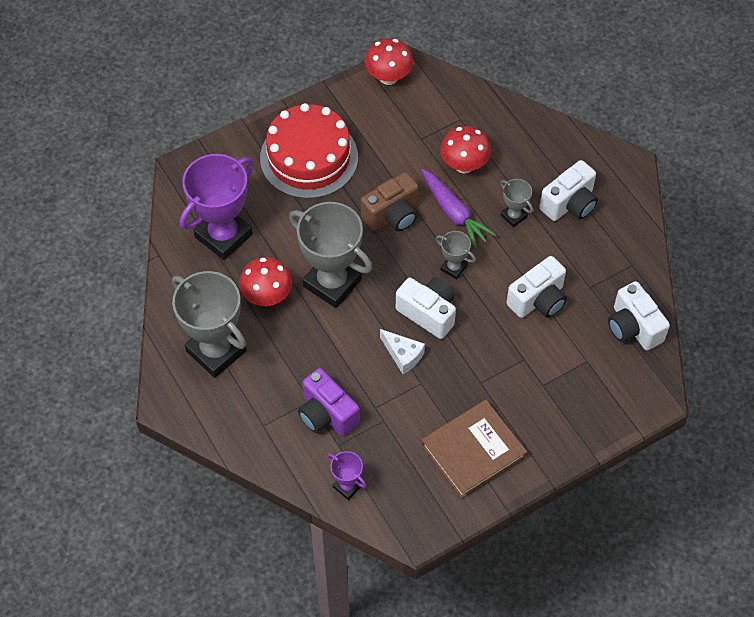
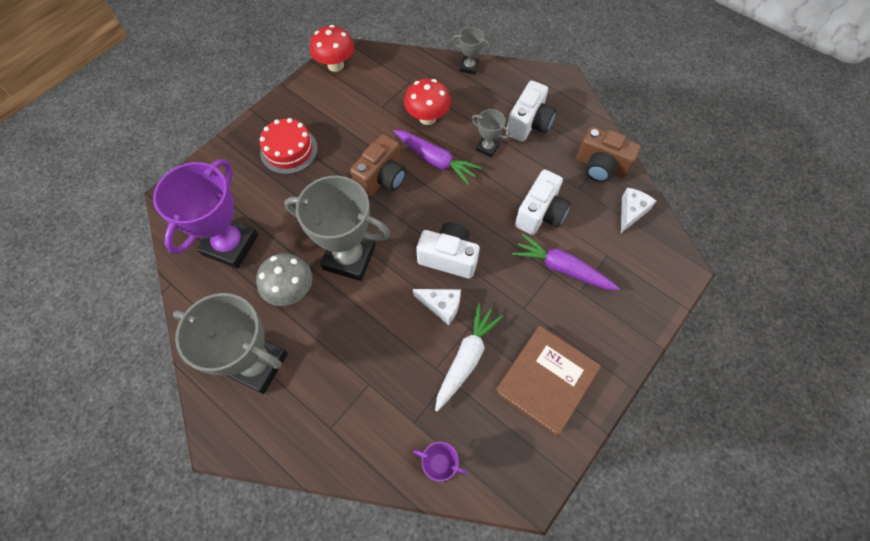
camera: 20 degrees left, 5 degrees up
red mushroom [239,257,292,306] -> grey mushroom [256,253,312,306]
red cake [260,103,358,199] -> red cake [259,118,318,174], size x0.62
purple camera [298,368,360,436] -> none
grey trophy [435,231,476,280] -> grey trophy moved to [452,27,491,75]
white camera [608,281,670,350] -> white cheese [621,188,656,233]
none -> white carrot [435,303,504,411]
none -> purple carrot [512,233,620,290]
none -> brown camera [576,127,641,182]

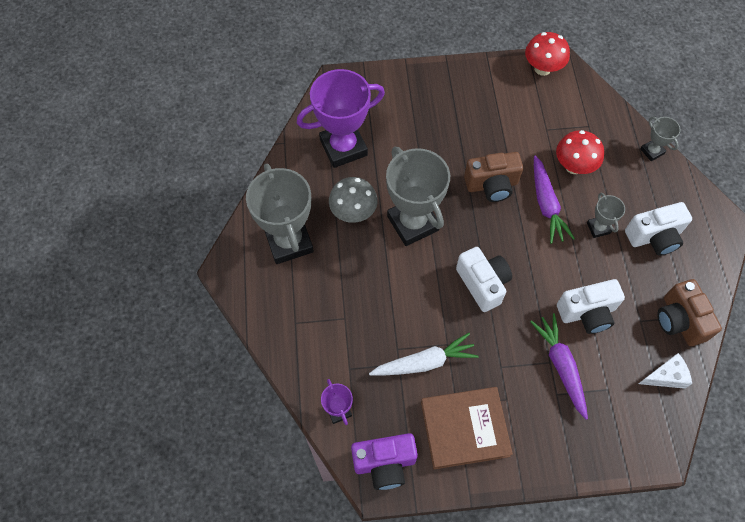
camera: 45 degrees right, 0 degrees up
red cake [259,118,318,174] -> none
white cheese [413,289,461,325] -> none
none -> purple camera [351,433,418,490]

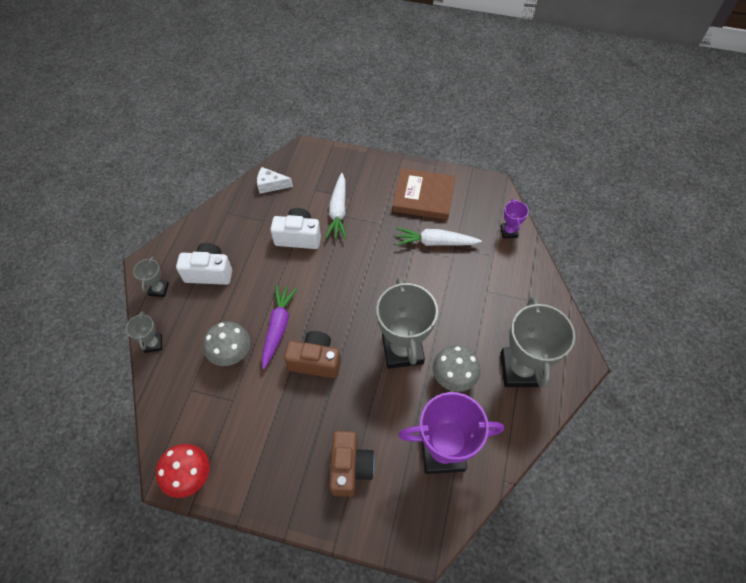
camera: 160 degrees left, 5 degrees down
purple camera [351,433,418,490] -> none
white camera [456,247,512,312] -> none
purple carrot [530,313,588,420] -> white carrot [325,173,347,239]
red mushroom [556,130,604,174] -> grey mushroom [203,321,250,366]
grey trophy [587,193,625,238] -> grey trophy moved to [133,257,169,297]
brown camera [657,279,722,346] -> brown camera moved to [329,431,375,497]

